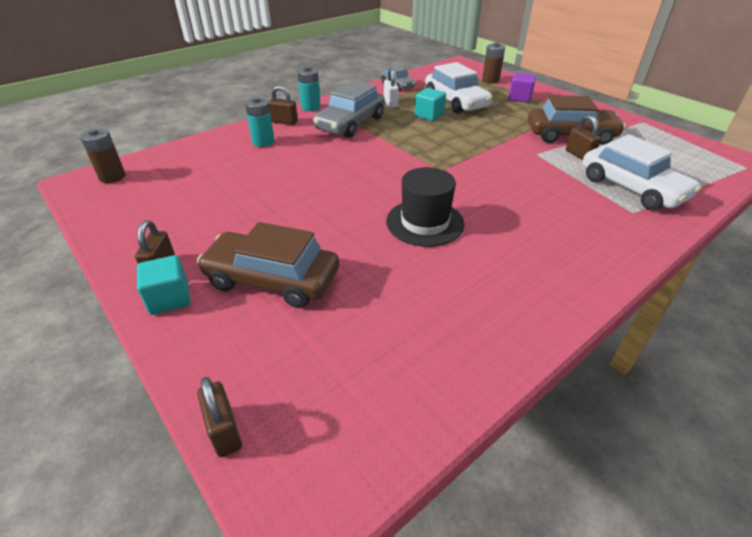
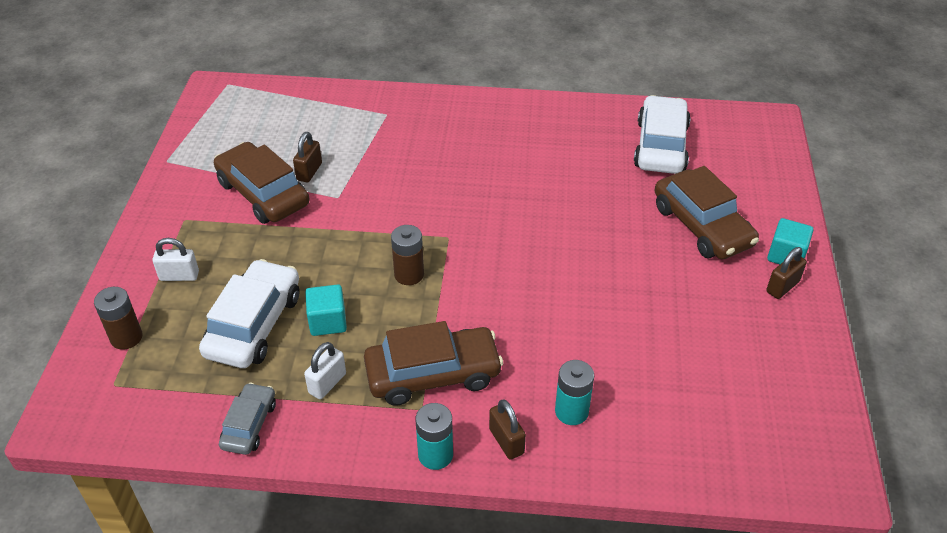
camera: 135 degrees left, 5 degrees up
brown battery [80,128,125,183] -> brown battery moved to [391,225,424,285]
brown padlock [197,377,242,457] -> none
grey car [313,80,385,138] -> brown car [364,321,503,406]
black hat [386,167,465,247] -> none
purple cube [508,73,536,103] -> white padlock [153,238,199,281]
white car [582,134,701,210] -> white car moved to [634,95,691,174]

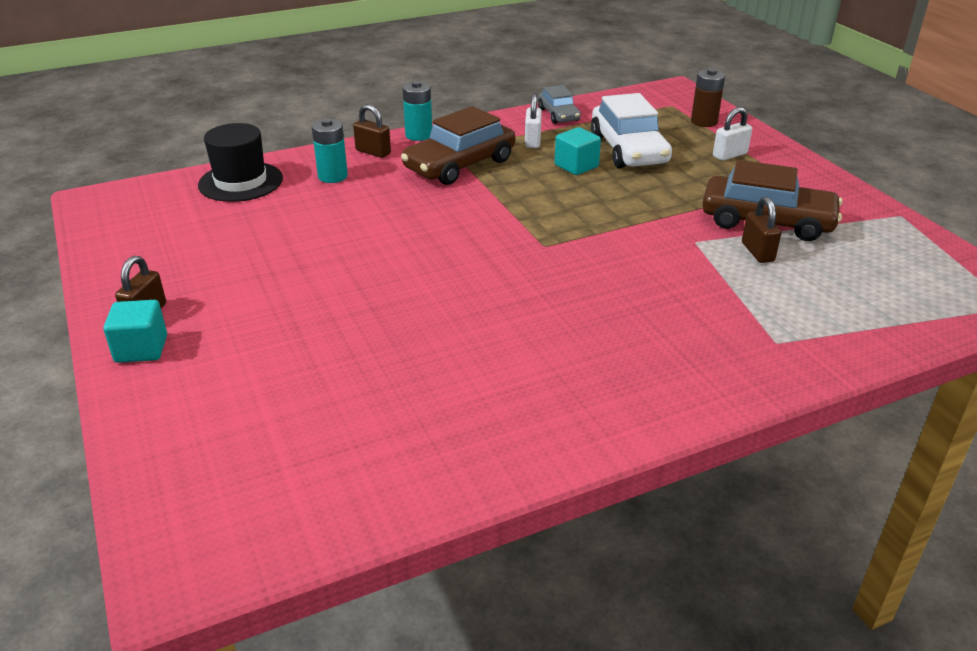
camera: 150 degrees right, 10 degrees down
brown battery [391,225,424,285] -> none
white car [634,95,691,174] -> none
brown car [655,166,759,259] -> none
none -> black hat [198,123,283,202]

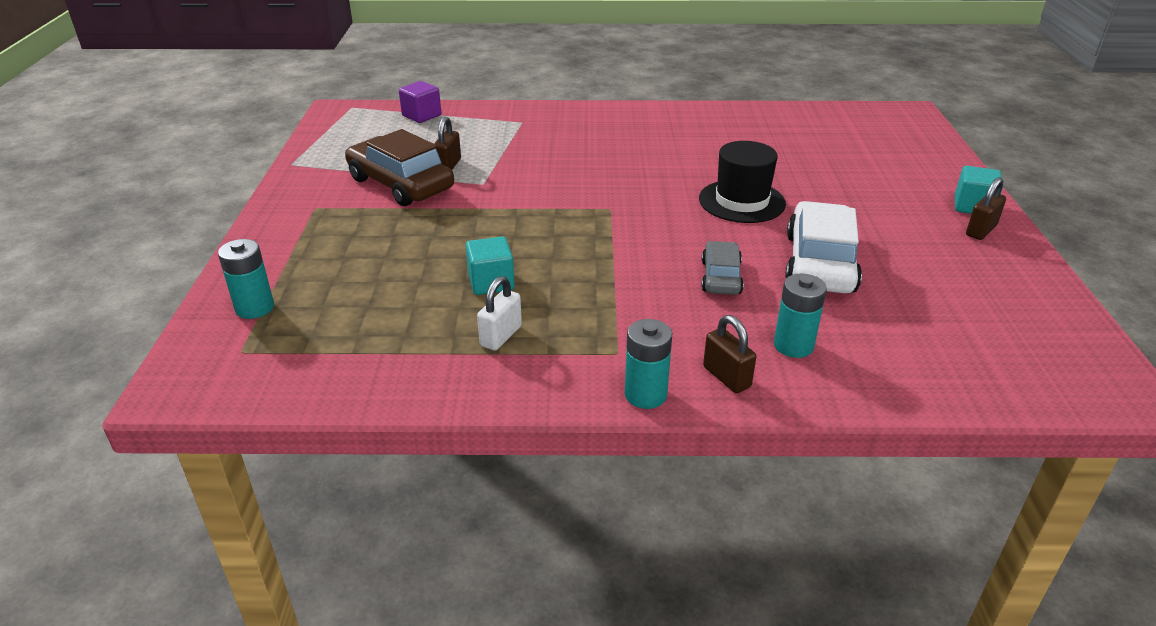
camera: 155 degrees left, 0 degrees up
black hat [198,123,283,202] -> black hat moved to [699,141,786,223]
brown car [401,106,515,185] -> none
grey car [538,85,581,124] -> grey car moved to [701,241,744,295]
white car [591,93,672,168] -> white car moved to [785,201,862,293]
brown battery [691,68,725,127] -> turquoise battery [218,239,274,319]
white padlock [713,107,752,161] -> none
none -> purple cube [399,81,441,123]

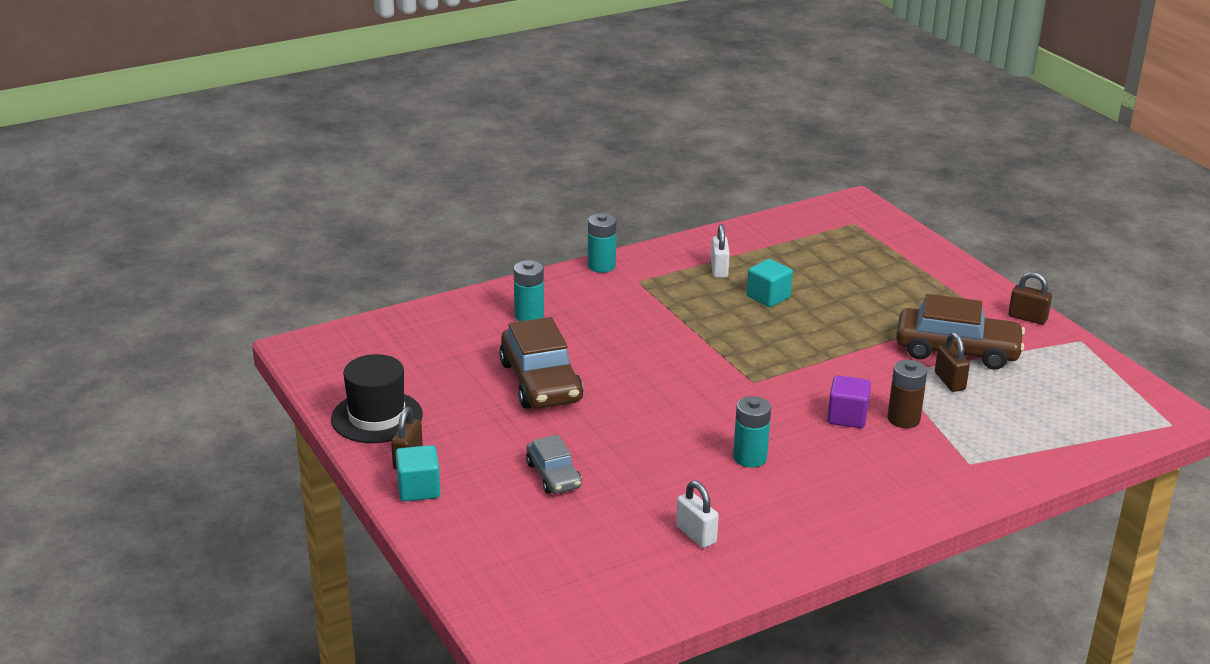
camera: 150 degrees right, 5 degrees down
turquoise battery [218,239,274,319] -> turquoise battery moved to [733,396,771,468]
purple cube [399,81,441,123] -> purple cube moved to [827,375,871,428]
black hat [699,141,786,223] -> black hat moved to [331,354,423,443]
grey car [701,241,744,295] -> grey car moved to [526,435,582,494]
brown padlock [703,315,756,393] -> brown padlock moved to [1008,272,1052,325]
white car [785,201,862,293] -> brown car [499,317,583,409]
none -> white padlock [676,481,719,548]
none -> brown battery [887,360,927,428]

